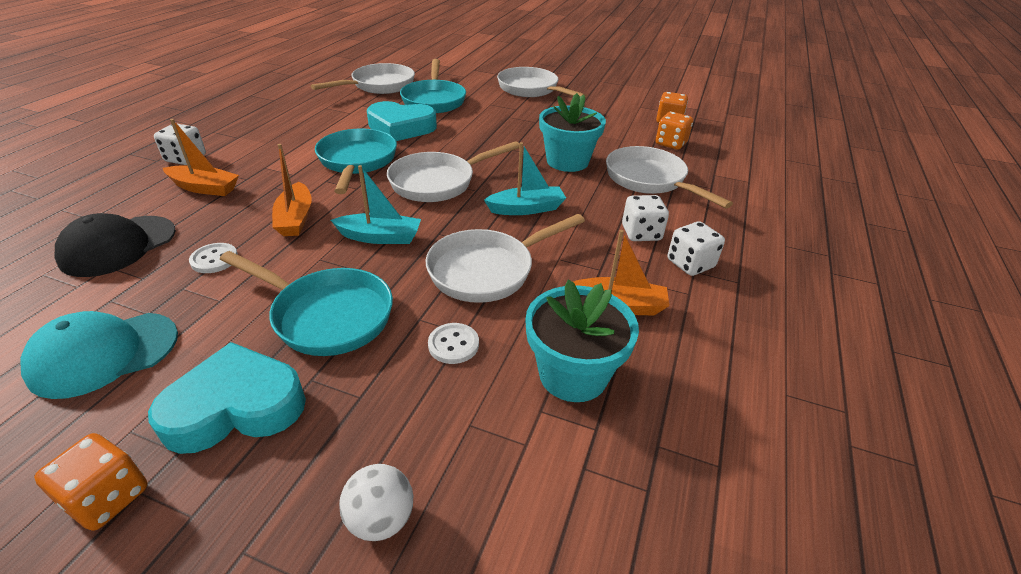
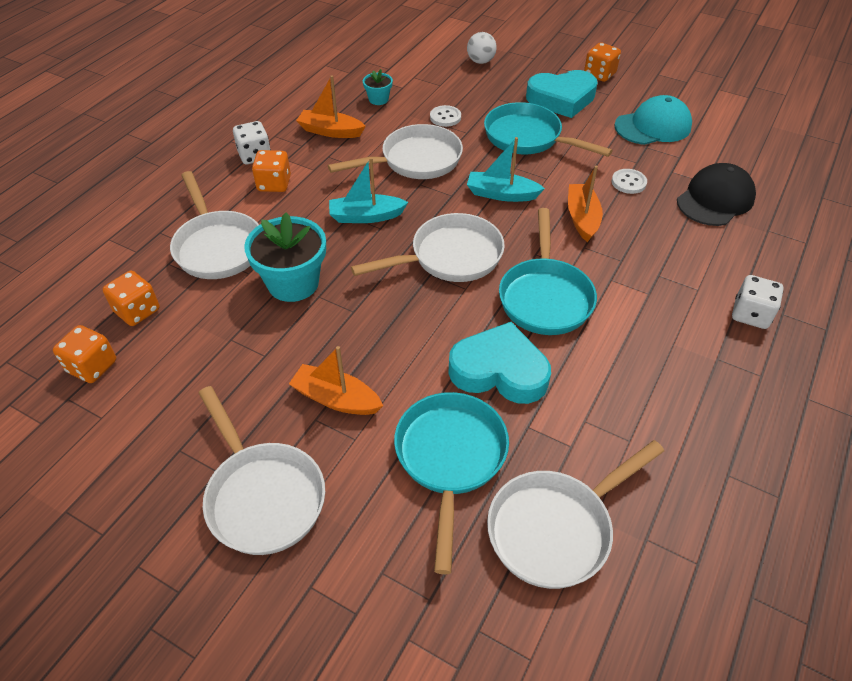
camera: 170 degrees left, 10 degrees up
orange boat [163,119,239,196] -> orange boat moved to [289,346,383,415]
turquoise flower pot [525,280,639,402] -> turquoise flower pot [363,69,393,105], size x0.50
white dice [622,195,669,241] -> orange dice [252,150,291,192]

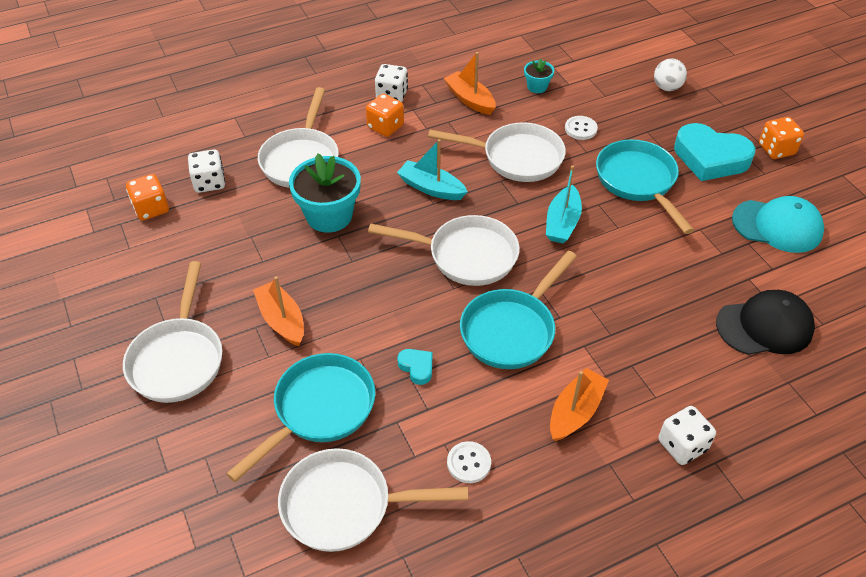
camera: 35 degrees right, 0 degrees up
orange dice [103,271,160,326] -> white dice [188,149,225,193]
turquoise heart [448,322,551,404] -> turquoise heart [397,349,432,385], size x0.44
turquoise boat [467,137,545,202] -> turquoise boat turned 120 degrees counterclockwise [546,165,582,244]
orange boat [568,166,603,242] -> orange boat moved to [550,368,609,441]
white button [612,169,647,194] -> white button moved to [447,441,491,483]

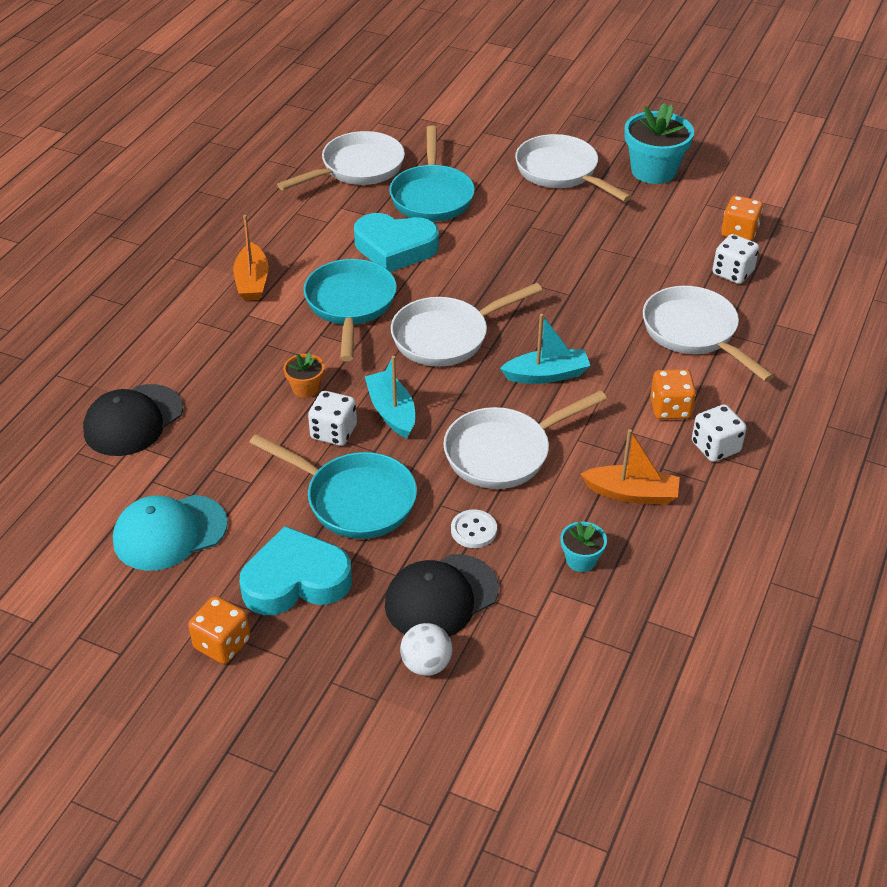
camera: 140 degrees right, 5 degrees down
orange boat [253,276,304,346] -> none
turquoise flower pot [289,154,361,233] -> turquoise flower pot moved to [625,103,694,184]
turquoise heart [397,349,432,385] -> turquoise heart [354,213,439,272], size x2.26
white button [447,441,491,483] -> none
white dice [658,406,716,465] -> white dice moved to [308,391,357,446]
none -> orange flower pot [283,352,324,398]
none -> black cap [385,554,499,637]

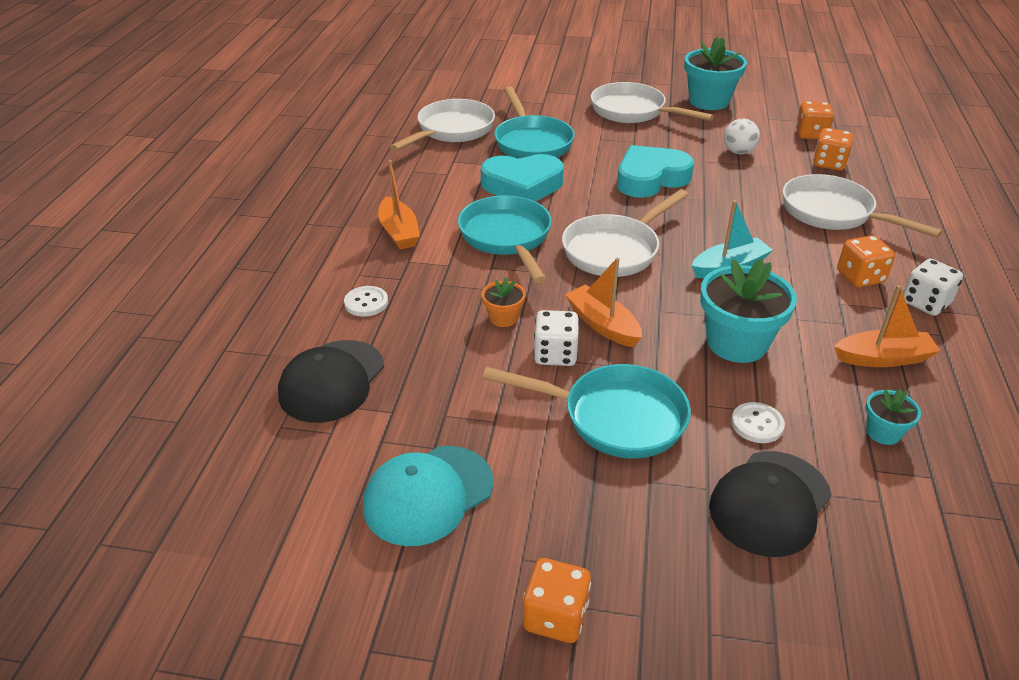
camera: 15 degrees left, 5 degrees down
turquoise heart [239,526,352,615] -> turquoise heart moved to [617,145,694,198]
turquoise boat [365,356,415,439] -> orange boat [565,258,642,347]
white ball [400,623,452,676] -> white ball moved to [724,119,760,154]
white pan [443,391,607,489] -> turquoise flower pot [700,258,797,363]
white dice [712,234,759,284] -> orange dice [813,128,853,171]
none -> white button [344,286,388,317]

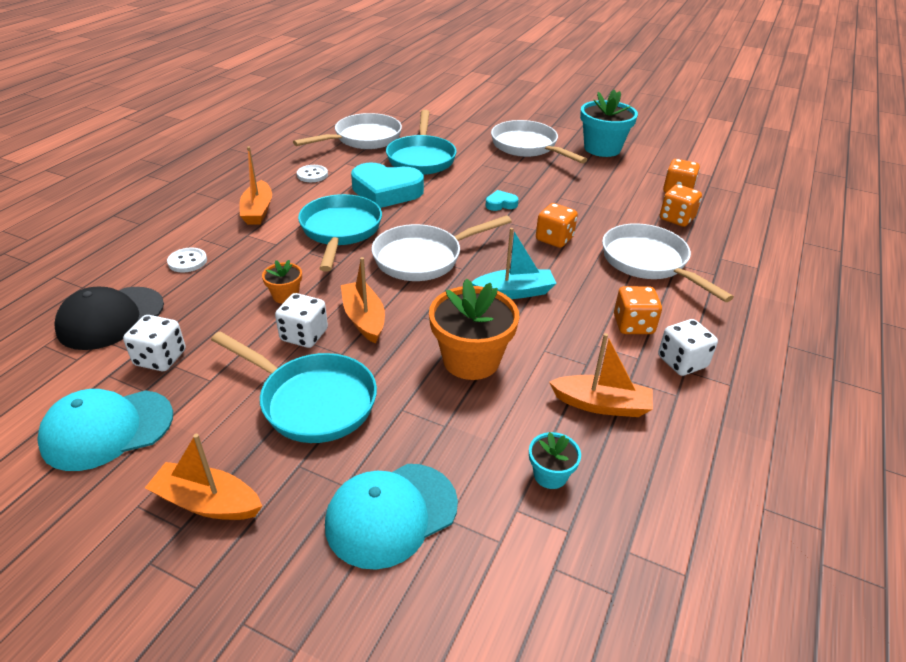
camera: 15 degrees right, 0 degrees up
orange dice [523,558,591,643] -> orange dice moved to [536,203,578,248]
turquoise heart [617,145,694,198] -> turquoise heart [486,190,519,211], size x0.44
turquoise flower pot [700,258,797,363] -> orange flower pot [429,278,519,380]
black cap [709,451,832,557] -> turquoise cap [325,464,458,570]
white ball [724,119,760,154] -> none
white button [731,402,785,443] -> white button moved to [297,165,328,182]
none -> white dice [123,315,186,371]
none -> orange boat [145,434,262,520]

